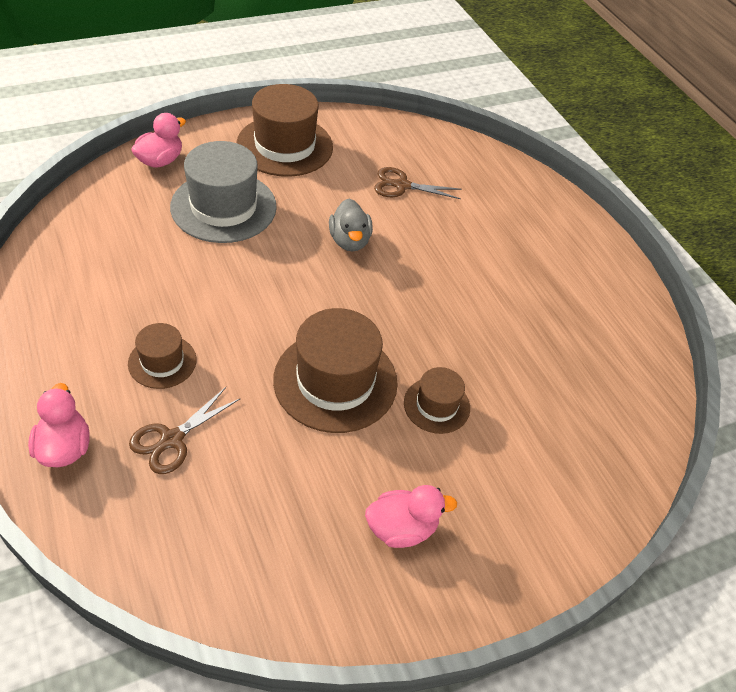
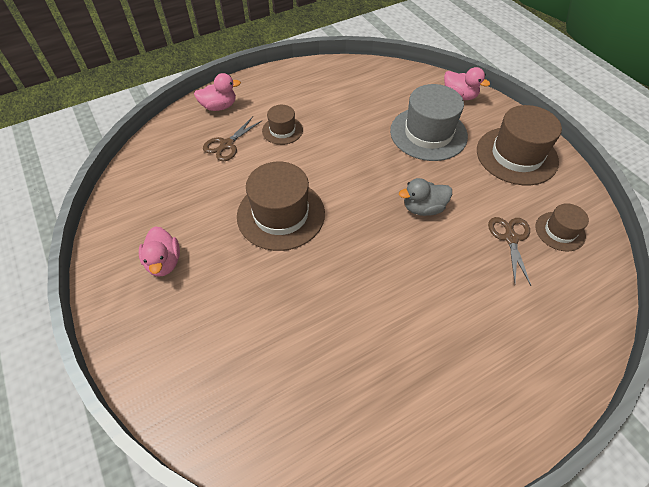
camera: 90 degrees right, 5 degrees up
brown scissors [129,387,241,474] -> brown scissors turned 90 degrees counterclockwise [203,116,263,161]
brown hat [404,367,470,434] -> brown hat moved to [535,203,589,252]

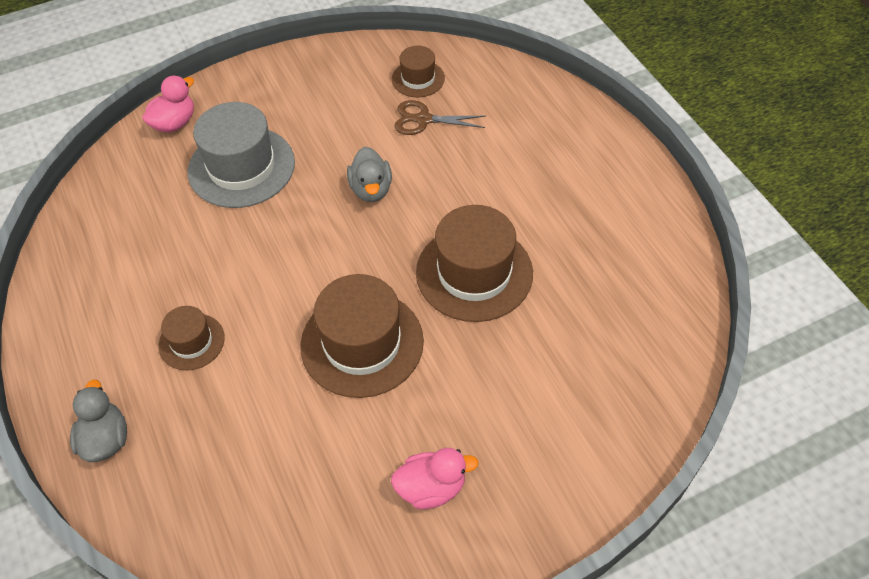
camera: 85 degrees left, 0 degrees up
pink duck [194,73,241,111] -> grey duck [70,379,127,462]
brown scissors [203,116,263,161] -> none
brown hat [477,105,562,185] -> brown hat moved to [416,205,533,322]

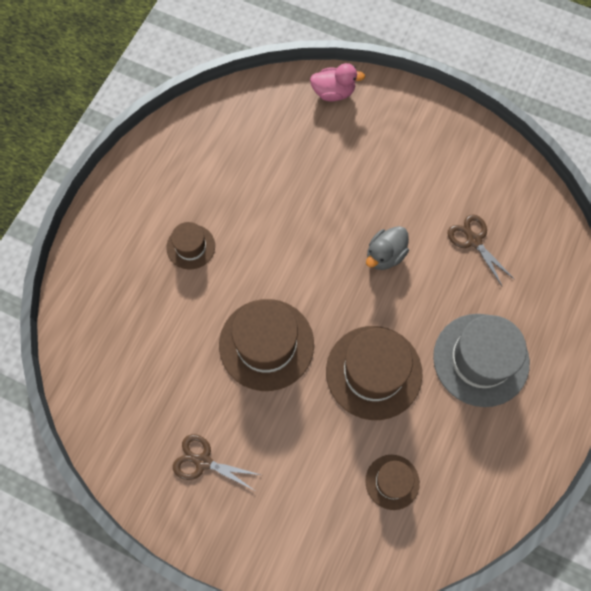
camera: 50 degrees right, 15 degrees up
grey duck [70,379,127,462] -> none
grey hat [188,102,295,208] -> grey hat moved to [433,314,530,407]
pink duck [391,448,479,509] -> brown scissors [173,434,260,491]
brown hat [392,46,445,97] -> brown hat moved to [365,455,420,510]

